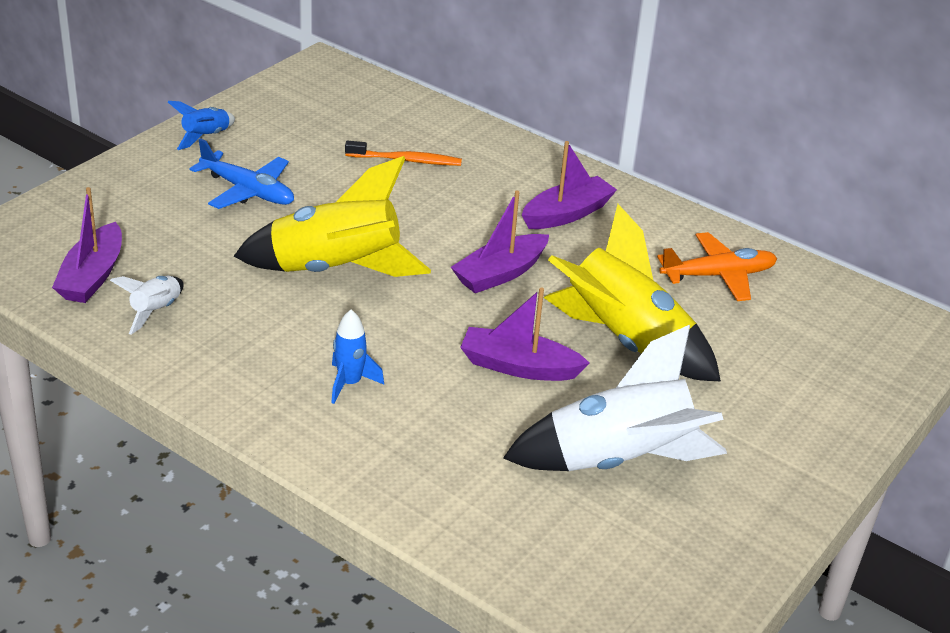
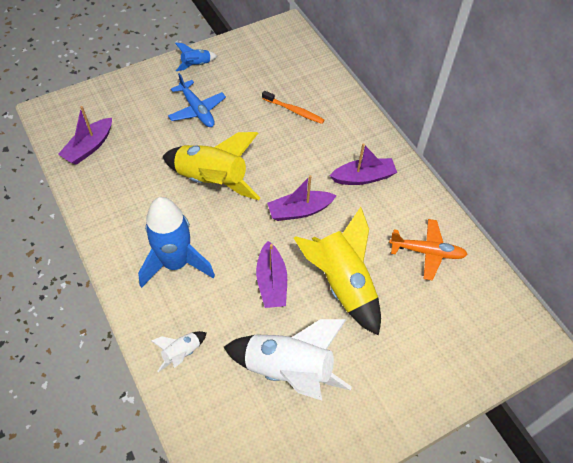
camera: 25 degrees right, 20 degrees up
white rocket [110,276,184,335] -> white rocket moved to [151,331,206,372]
blue rocket [331,310,384,404] -> blue rocket [138,197,215,288], size x2.16
purple boat [460,288,589,381] -> purple boat turned 135 degrees counterclockwise [256,241,287,308]

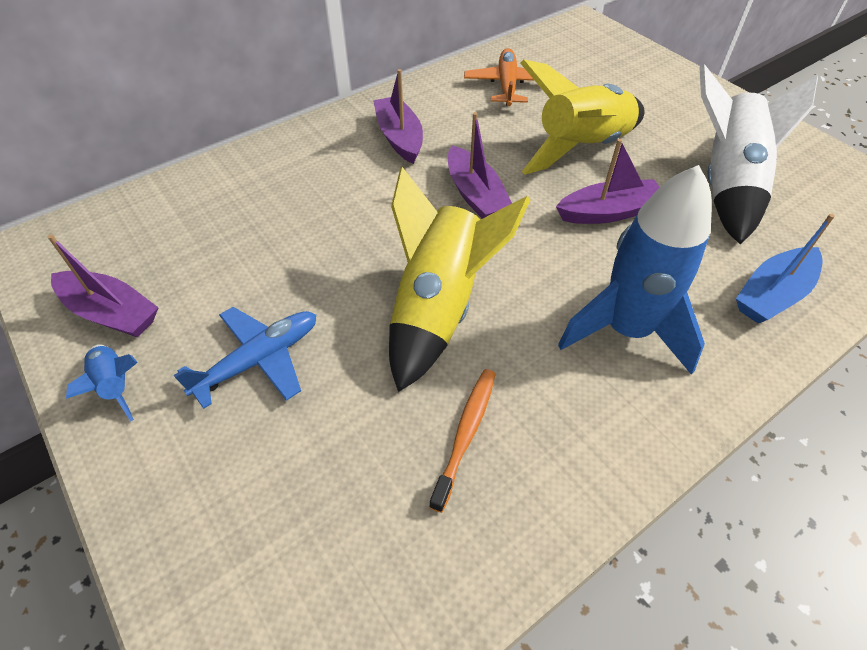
camera: 95 degrees left, 5 degrees down
purple boat [58,106,112,165] -> purple boat moved to [48,234,159,338]
white rocket [151,331,206,372] -> blue boat [736,214,835,323]
orange toothbrush [262,91,324,124] -> orange toothbrush moved to [429,369,496,513]

